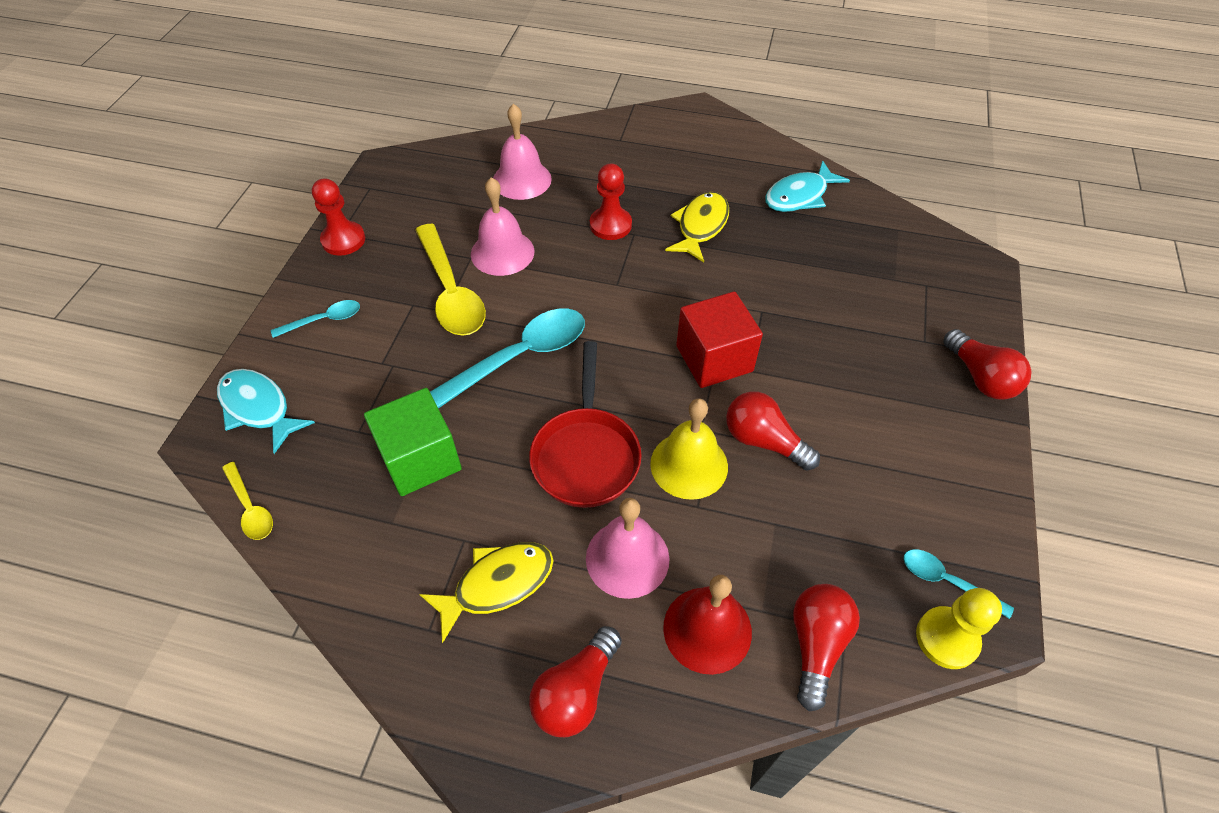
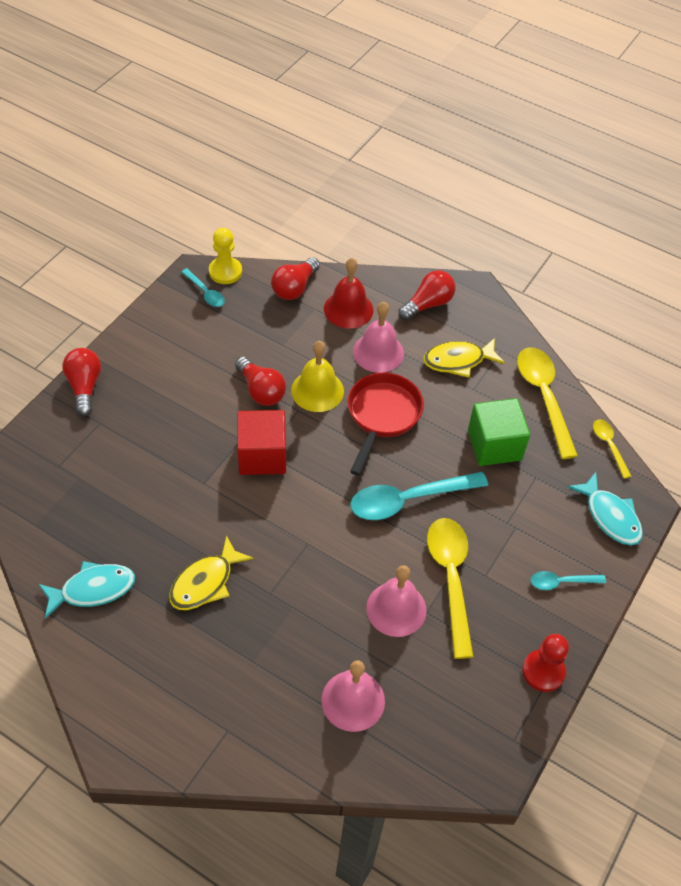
camera: 165 degrees left, 0 degrees up
red pawn [590,163,632,240] -> none
none -> yellow spoon [517,347,578,459]

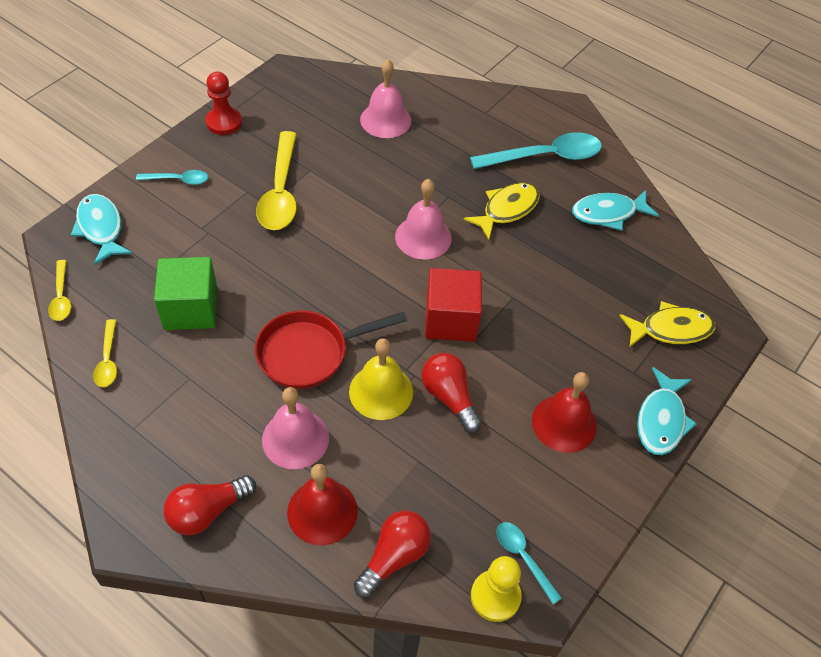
camera: 175 degrees left, 0 degrees up
red light bulb [63,348,101,416] -> turquoise fish [637,367,697,455]
red pan [348,372,424,476] -> red pan turned 45 degrees clockwise [255,311,407,389]
turquoise spoon [350,472,488,520] -> turquoise spoon moved to [470,132,602,169]
pink bell [366,565,427,637] -> pink bell moved to [395,179,452,259]
yellow fish [423,338,505,378] -> yellow fish moved to [619,301,716,347]
yellow spoon [517,347,578,459] -> yellow spoon [93,319,117,387], size x0.51
none -> red bell [532,372,597,453]

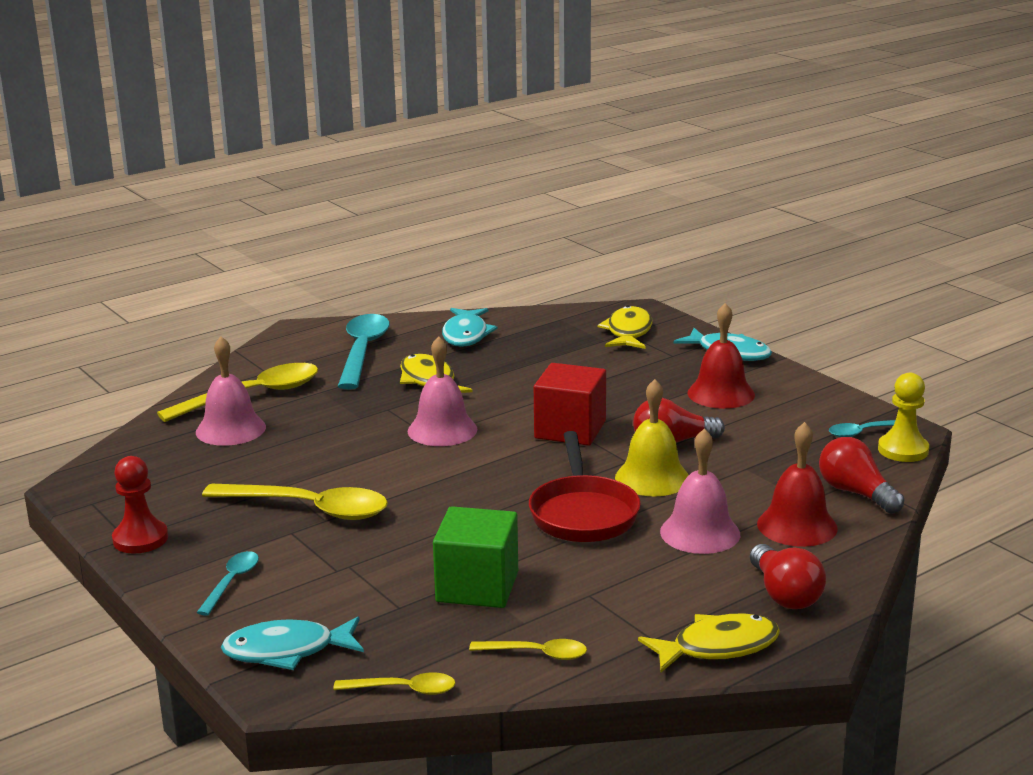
camera: 70 degrees left, 30 degrees down
none -> yellow spoon [157,363,318,422]
none -> yellow fish [638,613,780,672]

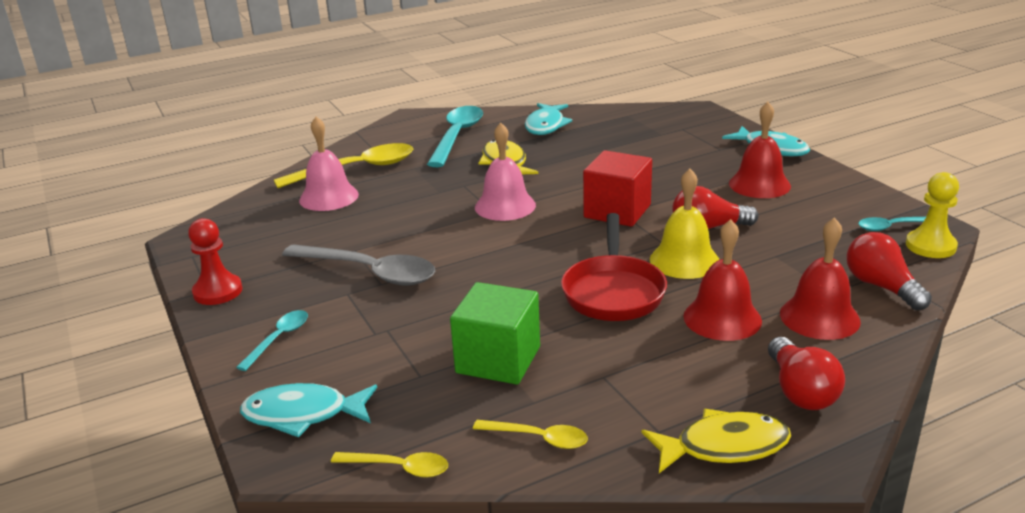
camera: 10 degrees right, 5 degrees up
yellow spoon [202,483,388,520] -> grey spoon [282,244,435,285]
yellow fish [597,305,653,349] -> none
pink bell [660,429,740,554] -> red bell [683,219,762,341]

